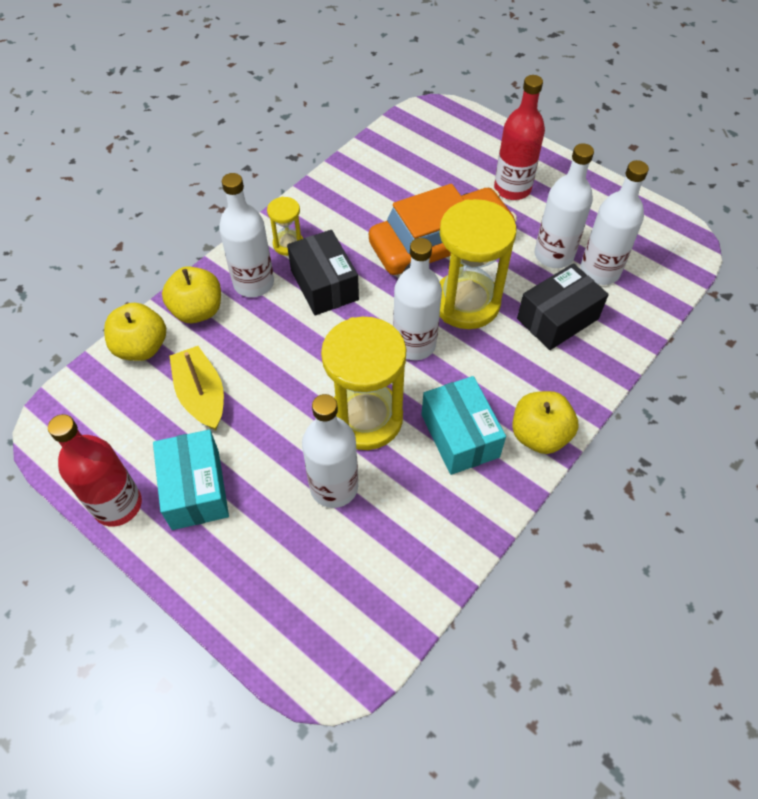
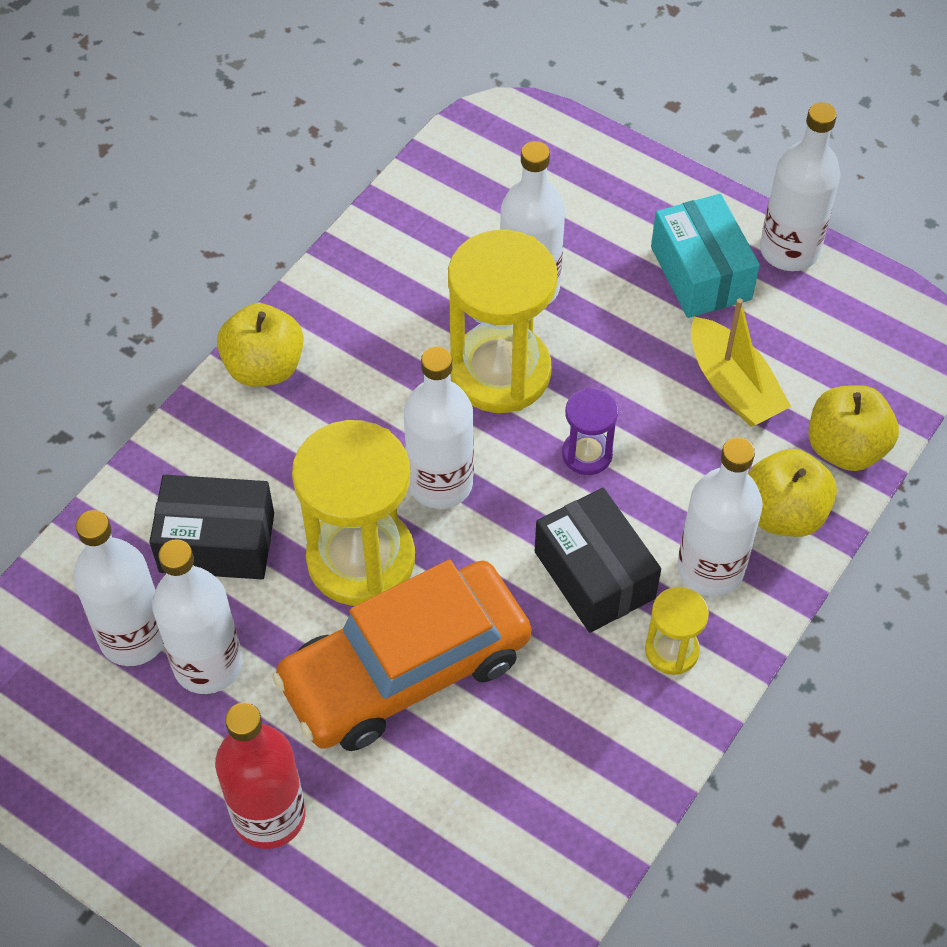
camera: 175 degrees right, 0 degrees up
red bottle [48,414,142,527] -> white bottle [760,102,840,271]
turquoise box [421,376,506,475] -> none
black box [517,263,609,350] -> black box turned 45 degrees clockwise [149,475,274,579]
none -> purple hourglass [562,388,618,475]

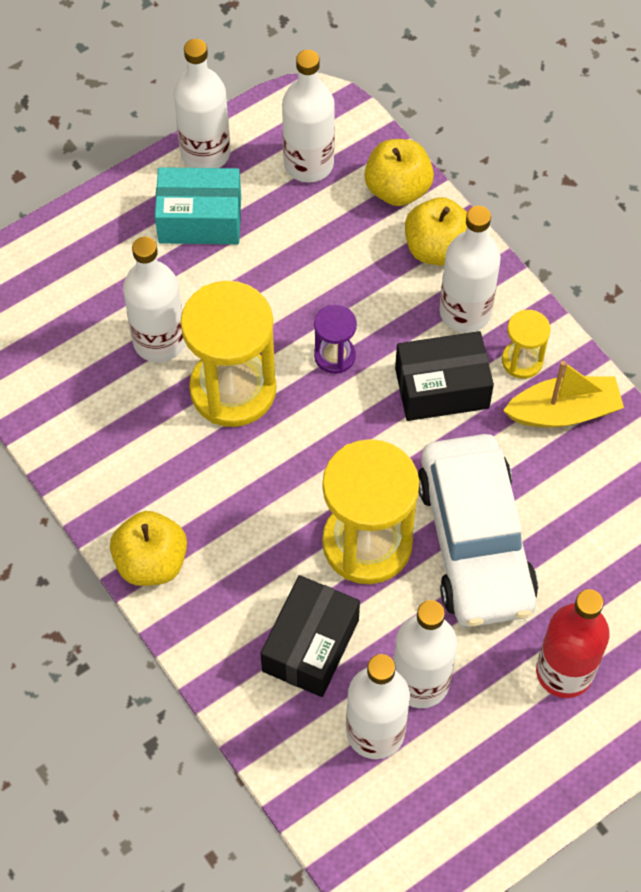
camera: 70 degrees left, 5 degrees up
orange car [272,560,531,751] -> white car [418,434,538,627]
white bottle [404,346,474,509] -> white bottle moved to [282,50,335,183]
yellow boat [691,298,791,427] -> yellow boat moved to [503,361,624,428]

